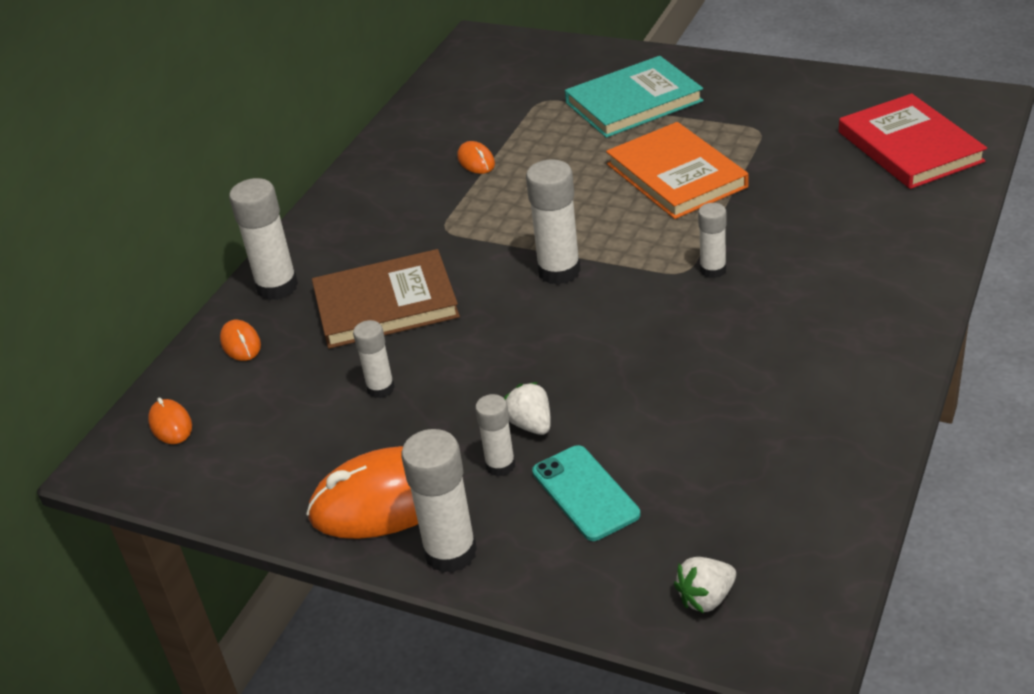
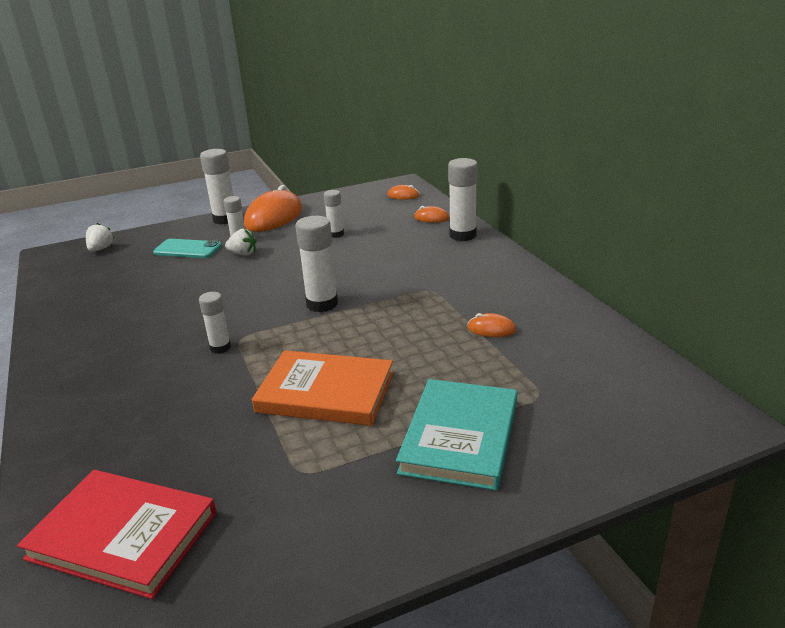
camera: 130 degrees right, 10 degrees down
brown book [312,249,460,349] -> none

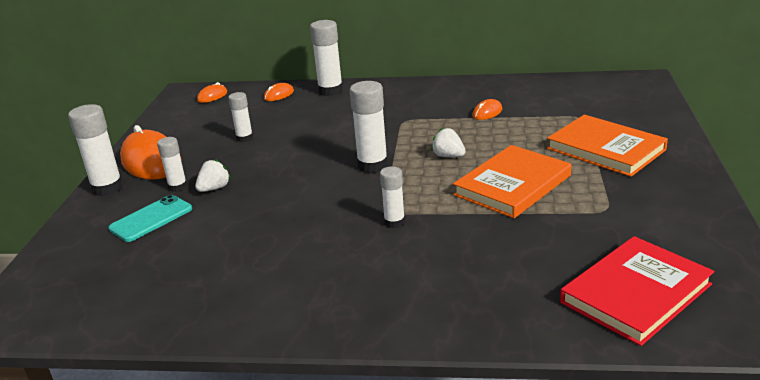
camera: 60 degrees left, 0 degrees up
white strawberry [86,223,114,252] -> white strawberry moved to [431,128,466,157]
turquoise book [396,379,517,491] -> orange book [547,115,668,177]

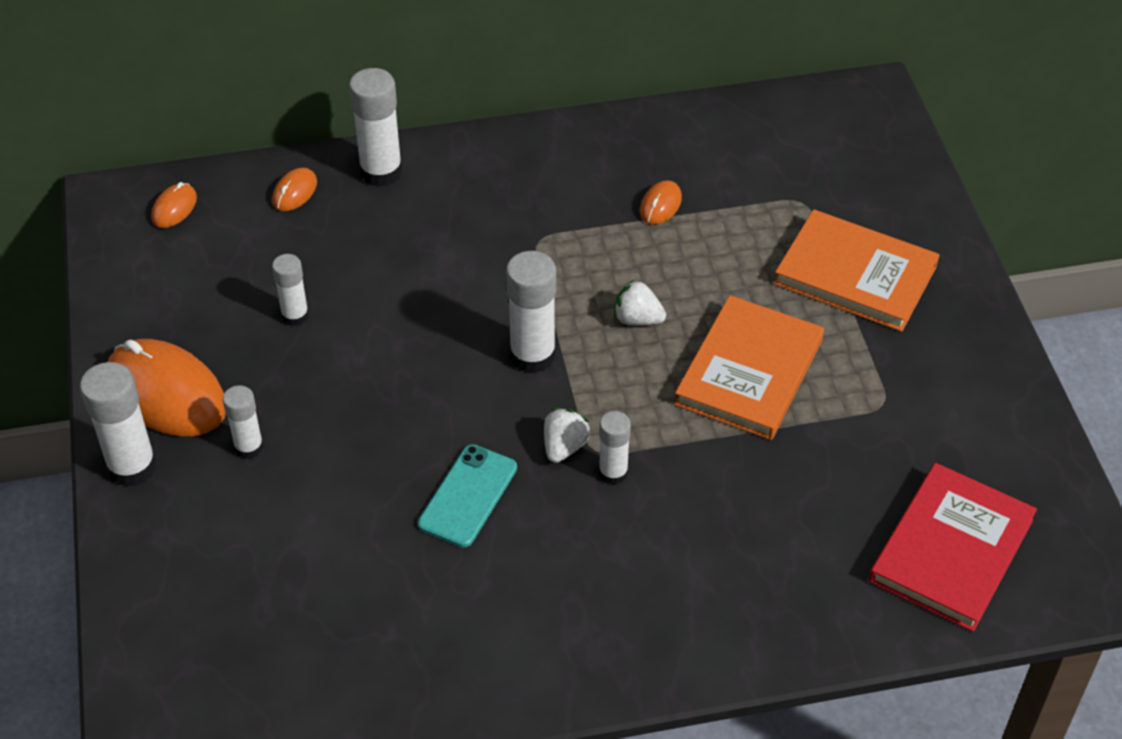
camera: 20 degrees left, 20 degrees up
turquoise phone [108,195,192,242] -> turquoise phone moved to [418,444,517,547]
white strawberry [195,159,231,192] -> white strawberry moved to [544,408,591,463]

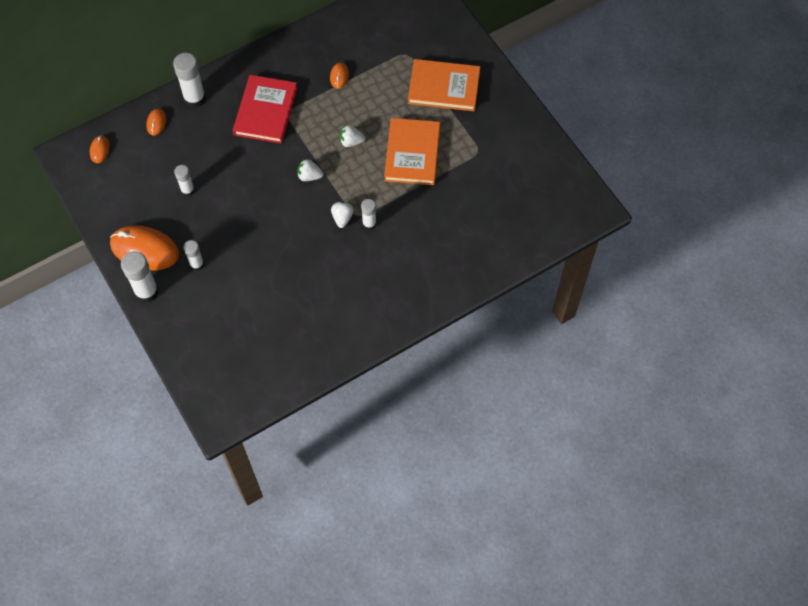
camera: 20 degrees left, 15 degrees up
turquoise phone [418,444,517,547] -> none
white glue stick [506,251,556,374] -> white strawberry [297,158,324,181]
red book [869,463,1037,632] -> red book moved to [233,75,297,144]

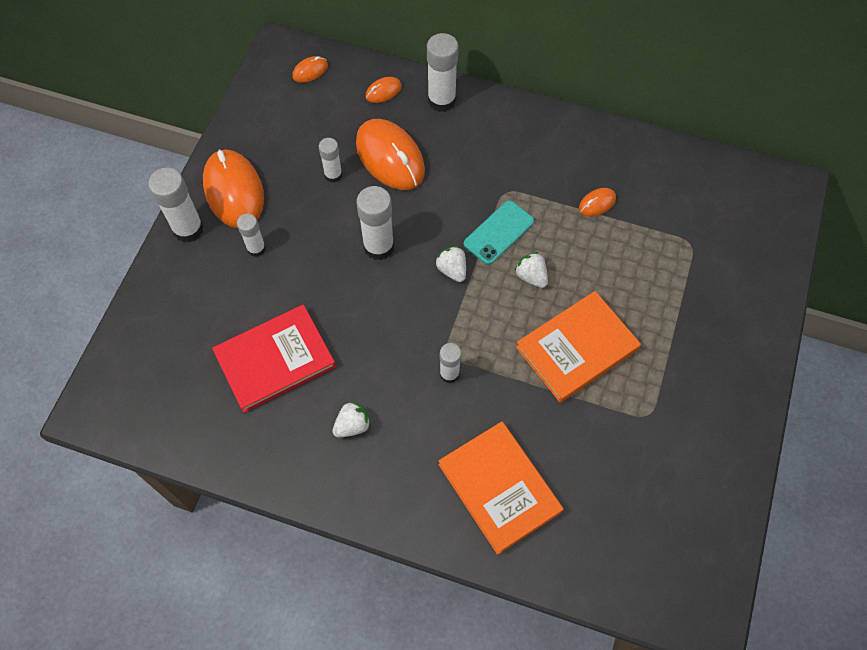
camera: 50 degrees right, 0 degrees up
red book [233,75,297,144] -> red book moved to [212,305,336,413]
white strawberry [331,201,354,228] -> white strawberry moved to [332,401,371,437]
orange book [408,59,480,111] -> orange book moved to [438,421,563,555]
none -> orange mouse [356,119,425,190]
none -> white glue stick [356,186,394,260]
none -> turquoise phone [464,200,534,265]

